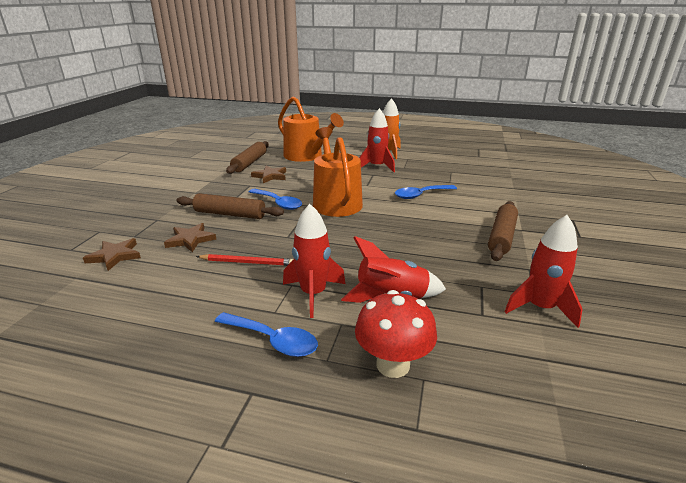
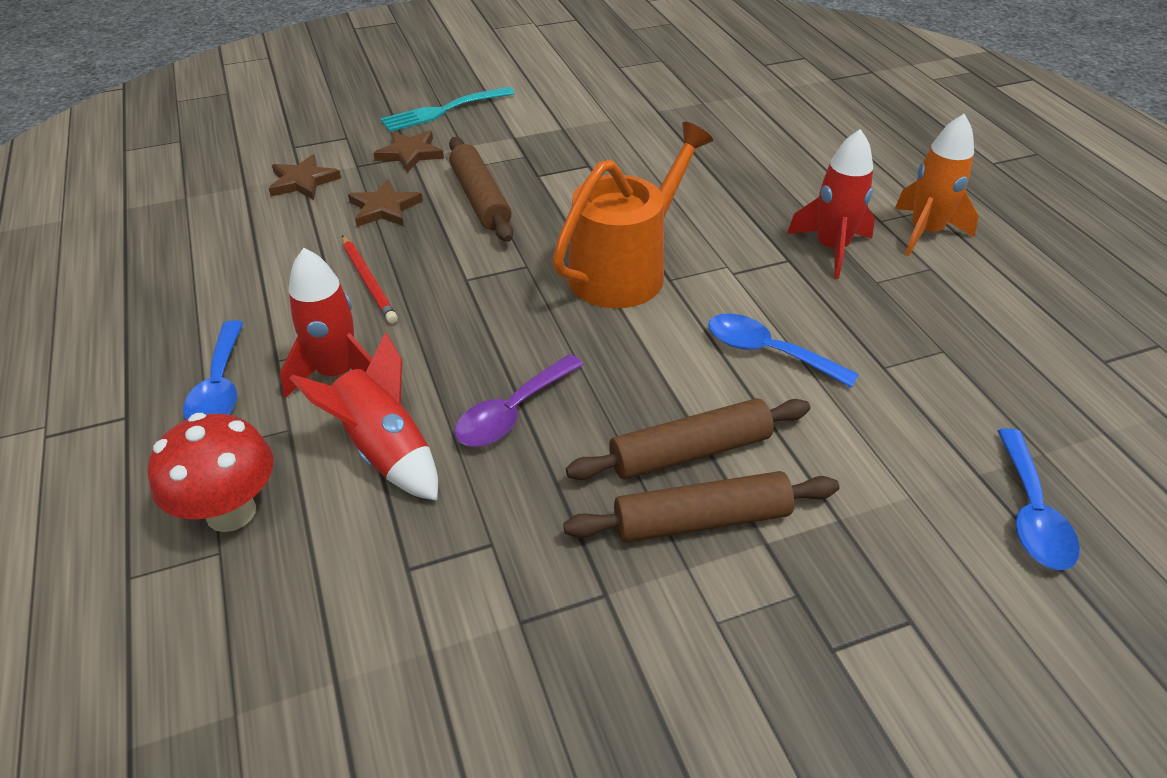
camera: 55 degrees right, 15 degrees up
brown rolling pin [226,141,269,174] -> brown rolling pin moved to [566,398,810,480]
blue spoon [249,189,302,210] -> blue spoon moved to [998,428,1080,570]
brown star [251,166,286,183] -> brown star moved to [374,130,444,173]
orange watering can [278,96,344,162] -> none
red rocket [504,215,583,328] -> none
none -> turquoise fork [380,87,515,132]
none -> purple spoon [454,354,584,447]

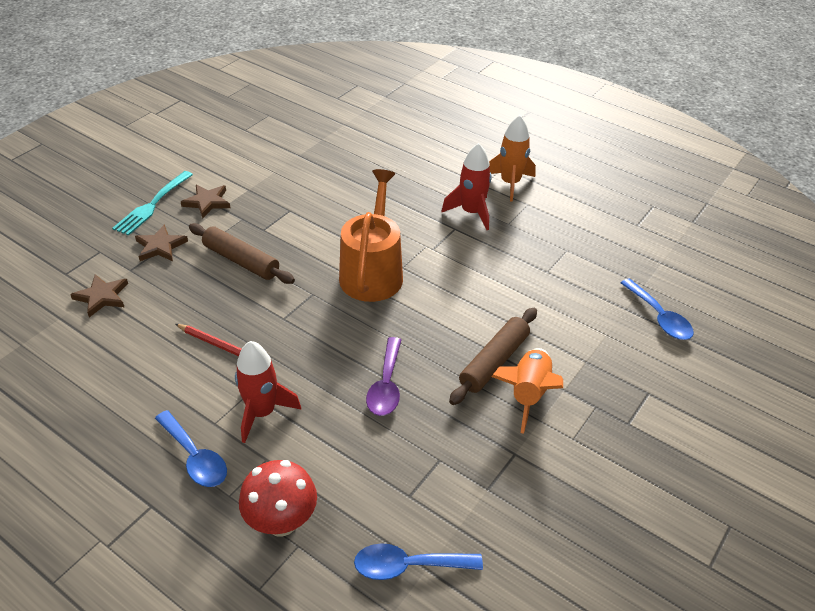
camera: 35 degrees left, 0 degrees up
red rocket [290,332,438,501] -> none
brown star [348,179,423,227] -> brown star moved to [181,185,231,219]
brown rolling pin [563,471,839,543] -> orange rocket [491,348,563,434]
blue spoon [708,313,859,388] -> blue spoon moved to [354,543,483,580]

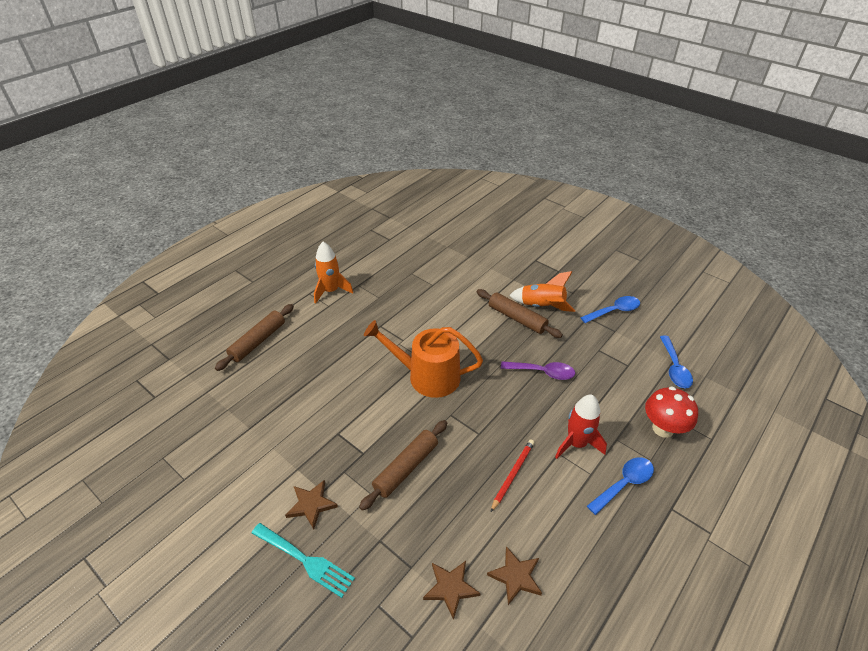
camera: 85 degrees left, 0 degrees up
brown star [135,224,188,261] -> brown star moved to [487,546,542,605]
red rocket [441,143,491,230] -> none
blue spoon [621,278,694,340] -> blue spoon moved to [580,296,640,323]
none -> brown rolling pin [215,304,294,371]

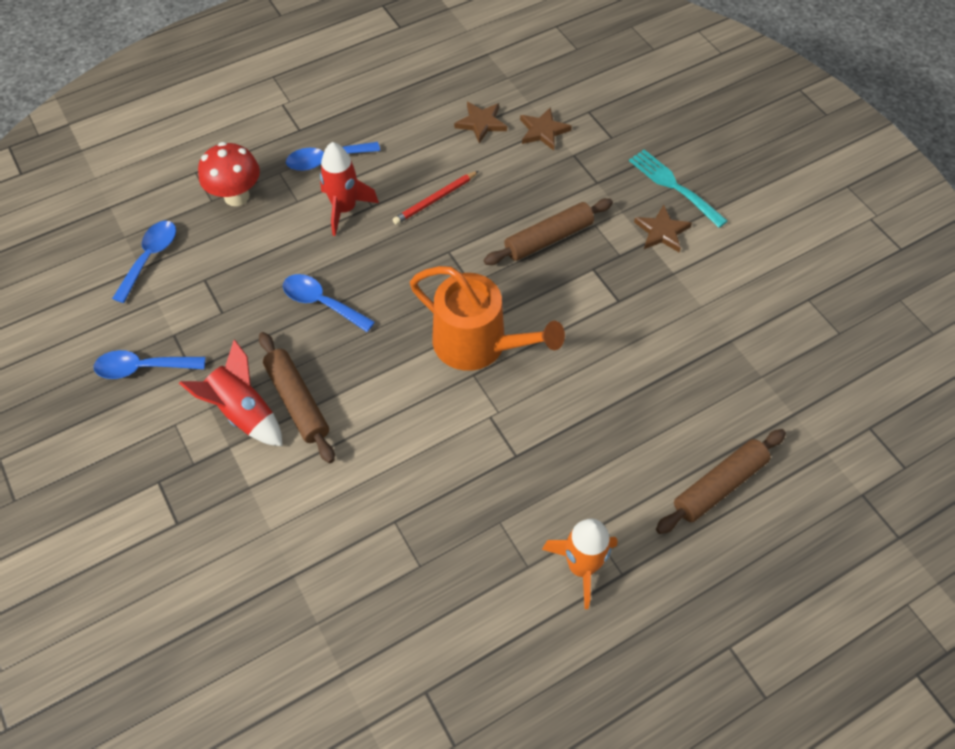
camera: 160 degrees left, 15 degrees up
purple spoon [501,361,575,380] -> blue spoon [283,274,375,332]
orange rocket [509,271,576,312] -> red rocket [179,339,282,446]

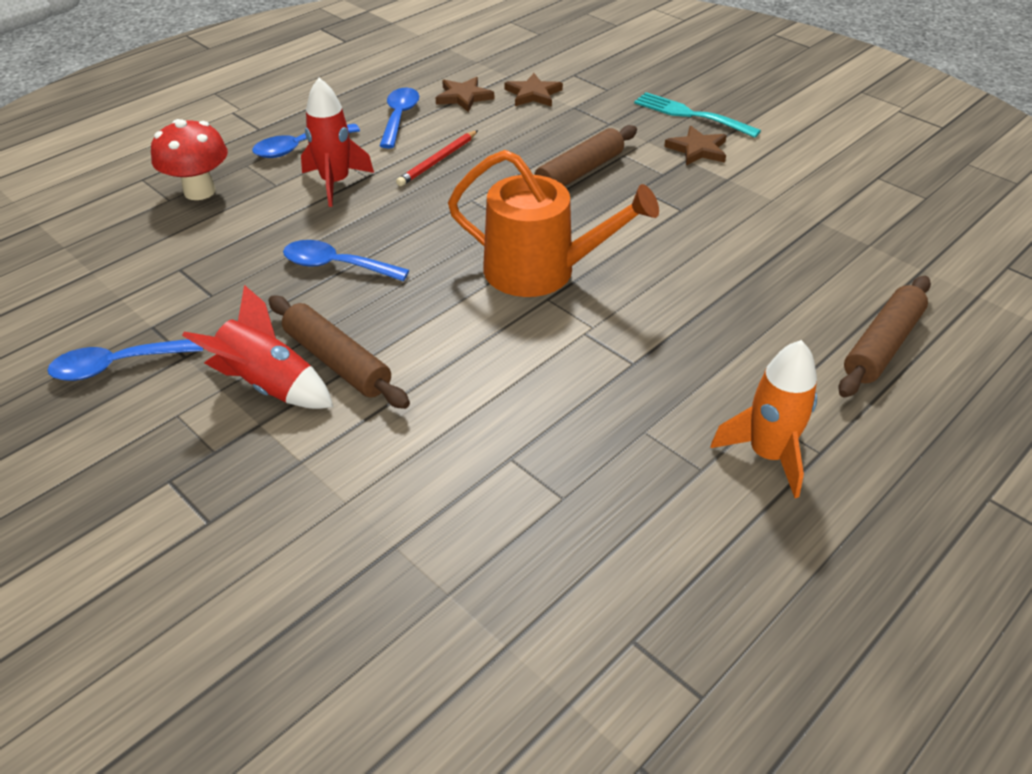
camera: 15 degrees left, 15 degrees down
blue spoon [112,221,176,303] -> blue spoon moved to [380,88,419,148]

